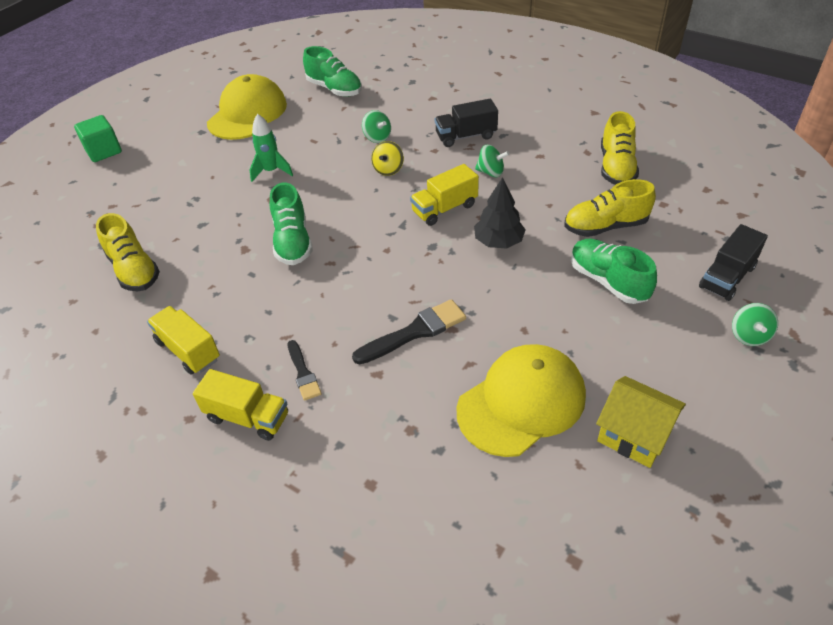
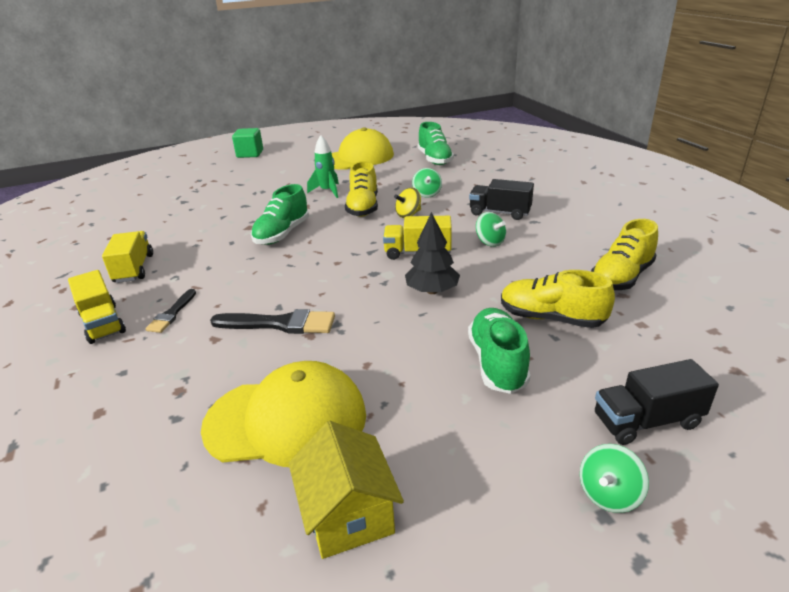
camera: 35 degrees right, 15 degrees down
yellow shoe [96,213,160,291] -> yellow shoe moved to [345,161,378,217]

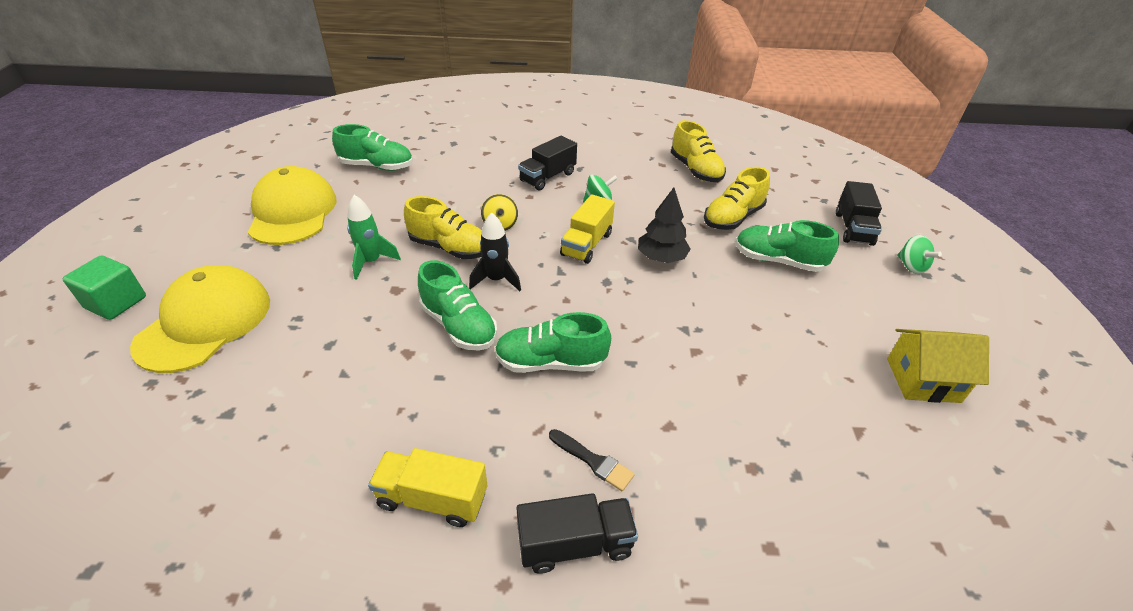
camera: 70 degrees left, 10 degrees up
yellow truck [68,270,126,344] -> black truck [516,493,638,574]
yellow cap [201,361,366,467] -> yellow cap moved to [130,265,270,373]
black brush [210,309,335,334] -> none
green spinning top [412,168,442,197] -> none
none -> black rocket [469,213,521,291]
none -> green shoe [495,312,611,373]

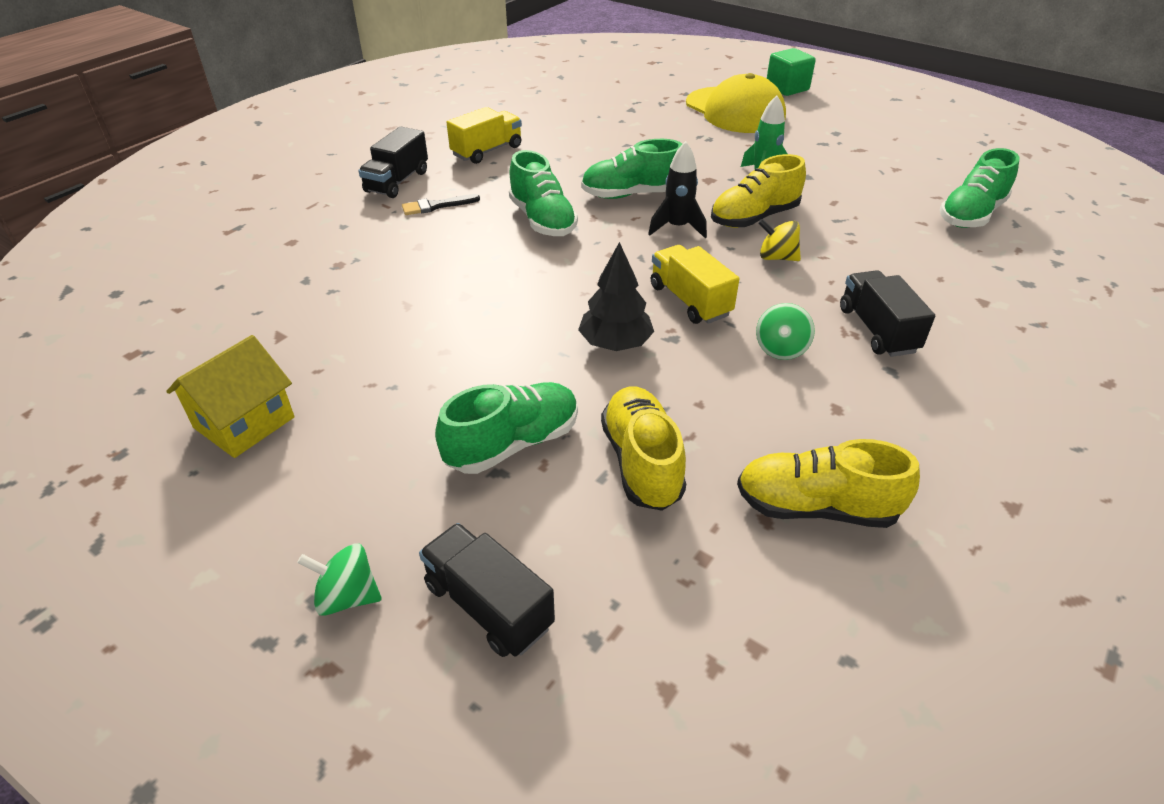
camera: 125 degrees right, 0 degrees up
yellow cap [248,166,336,245] -> none
green shoe [495,312,611,373] -> green shoe turned 120 degrees clockwise [509,150,578,236]

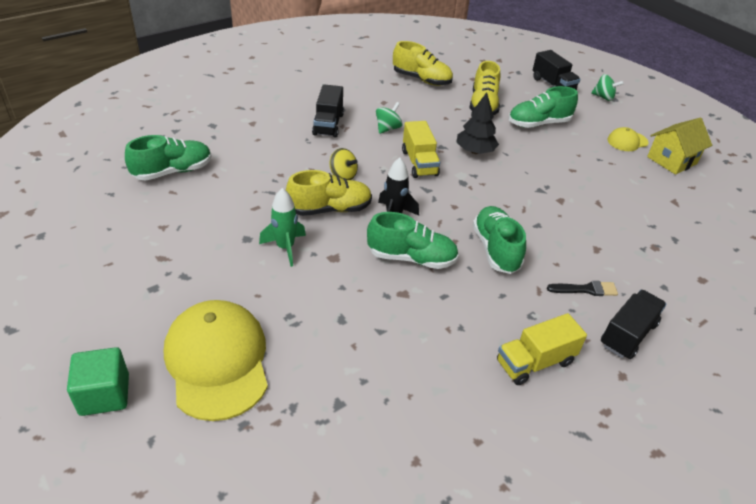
camera: 165 degrees left, 0 degrees up
none -> yellow cap [607,127,648,151]

